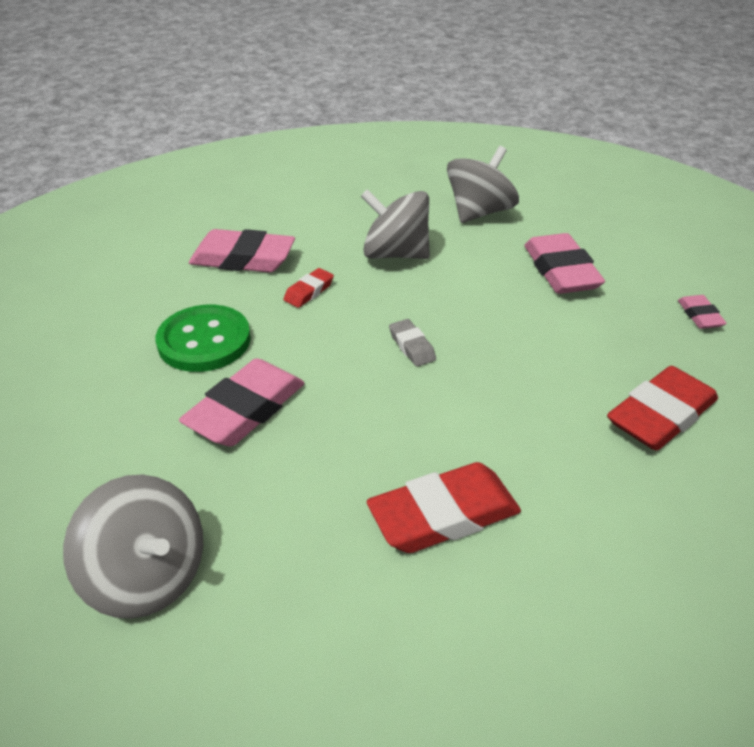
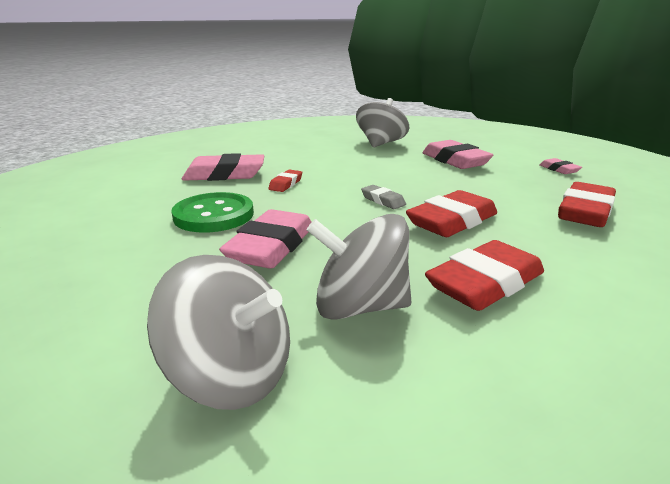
camera: 15 degrees left, 15 degrees down
grey spinning top [361,189,430,259] -> grey spinning top moved to [307,214,411,320]
none -> red eraser [406,190,497,237]

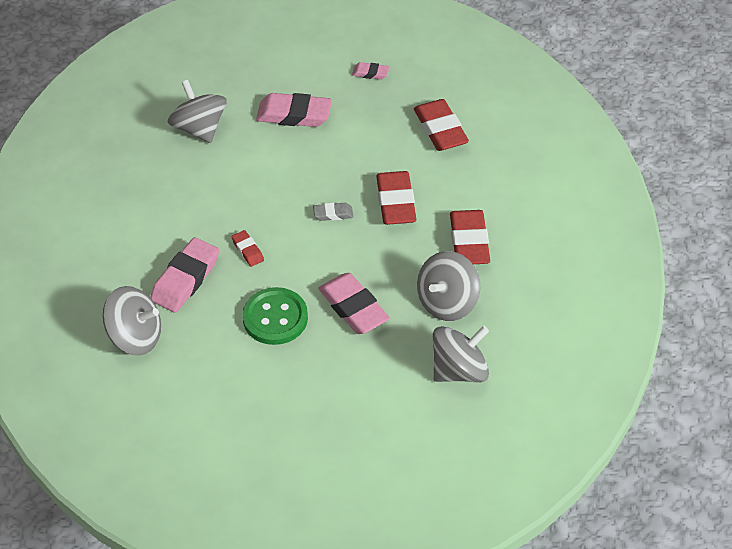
camera: 55 degrees left, 25 degrees up
none -> grey spinning top [103,286,161,356]

